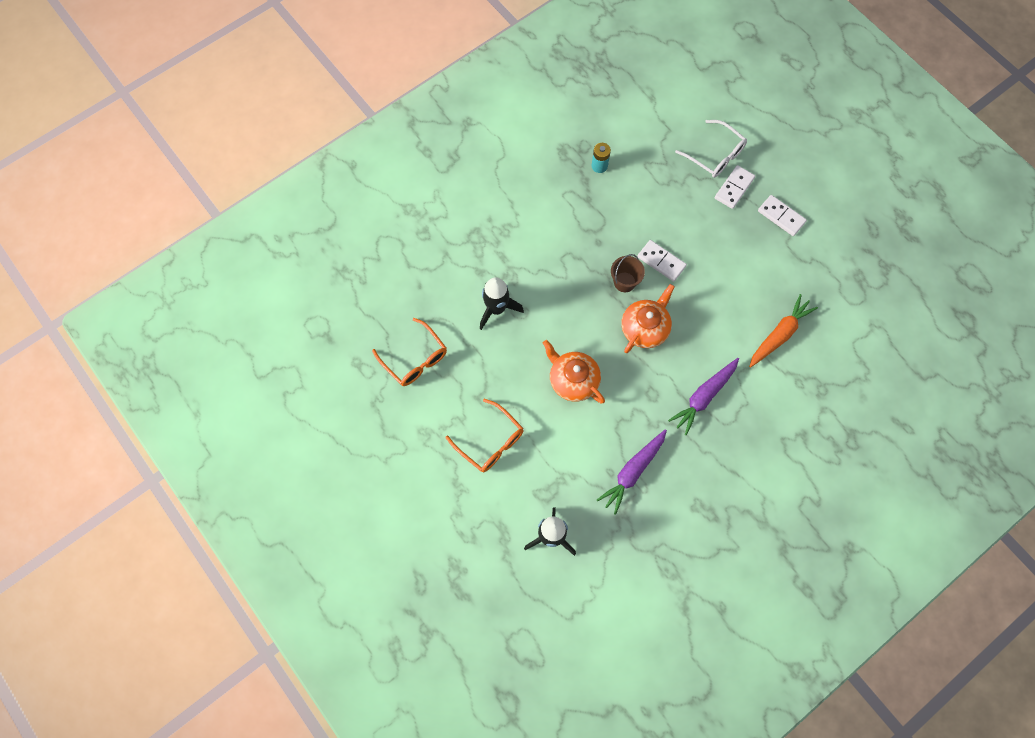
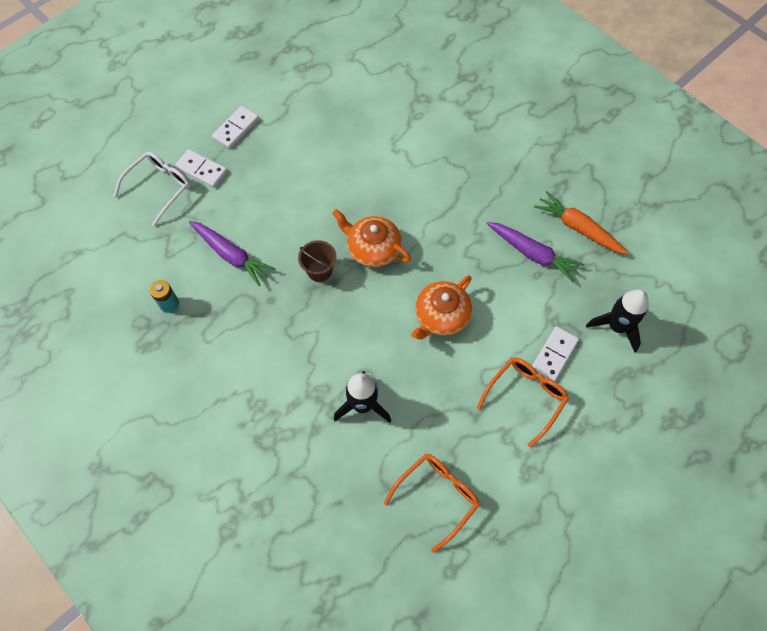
camera: 95 degrees left, 5 degrees down
white domino [637,240,687,282] -> white domino moved to [532,326,579,382]
purple carrot [668,358,739,435] -> purple carrot moved to [189,221,275,286]
orange carrot [749,294,818,367] -> orange carrot moved to [534,191,629,255]

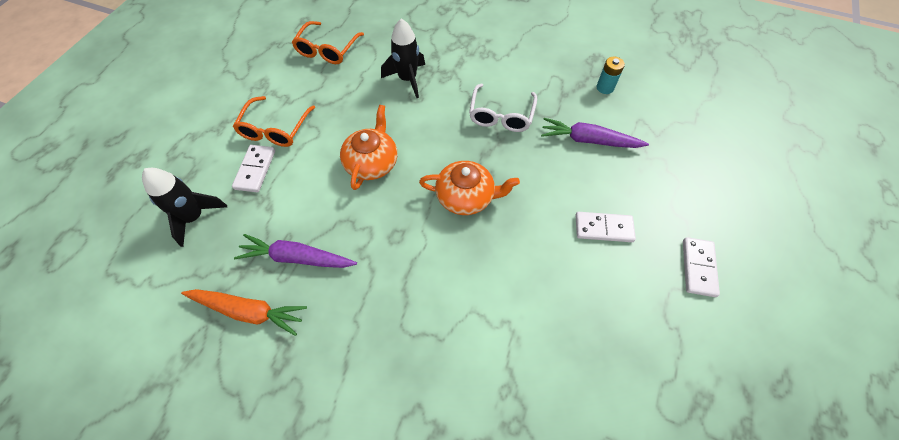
camera: 155 degrees right, 5 degrees down
white glasses [114,152,190,226] -> white glasses moved to [469,84,537,132]
white domino [175,149,227,188] -> white domino moved to [576,212,636,242]
brown bucket [298,240,337,282] -> none

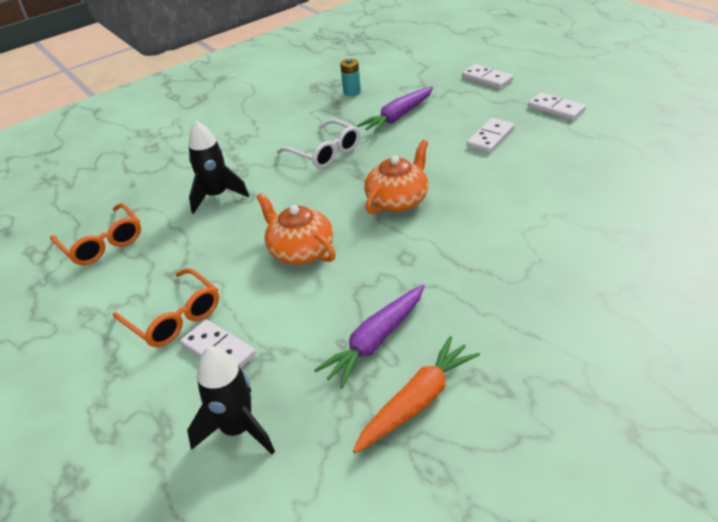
camera: 55 degrees left, 20 degrees down
none -> white domino [462,64,513,89]

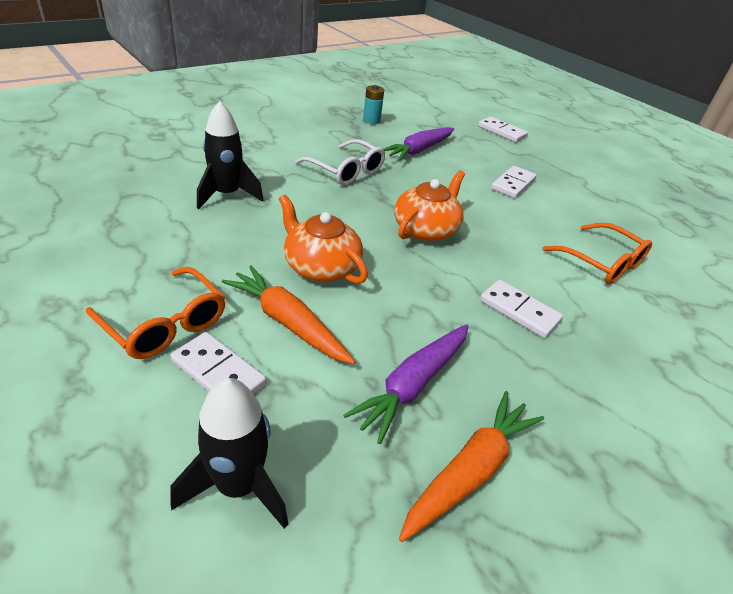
camera: 10 degrees left, 0 degrees up
orange glasses [50,203,141,265] -> orange glasses moved to [542,223,652,284]
white domino [528,92,586,120] -> white domino moved to [480,279,563,338]
none -> orange carrot [222,265,356,364]

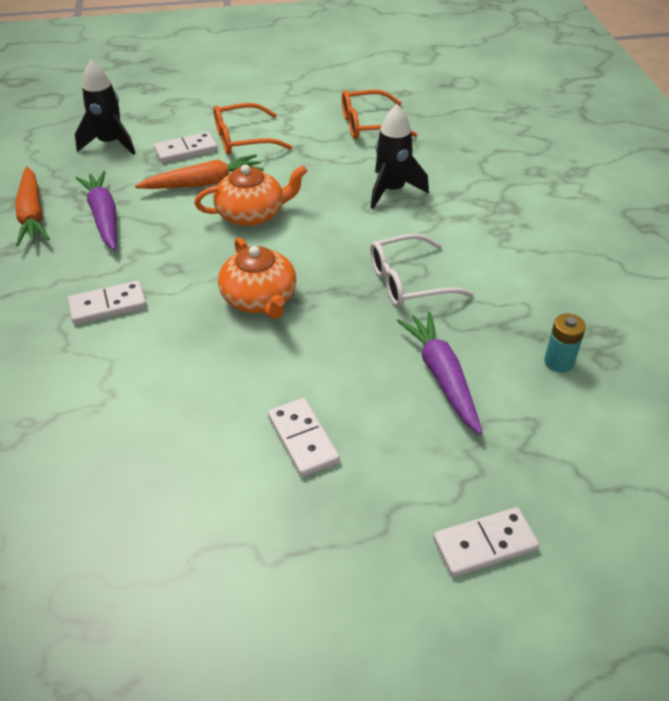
camera: 125 degrees right, 5 degrees up
orange glasses [542,223,652,284] -> orange glasses moved to [342,90,418,139]

